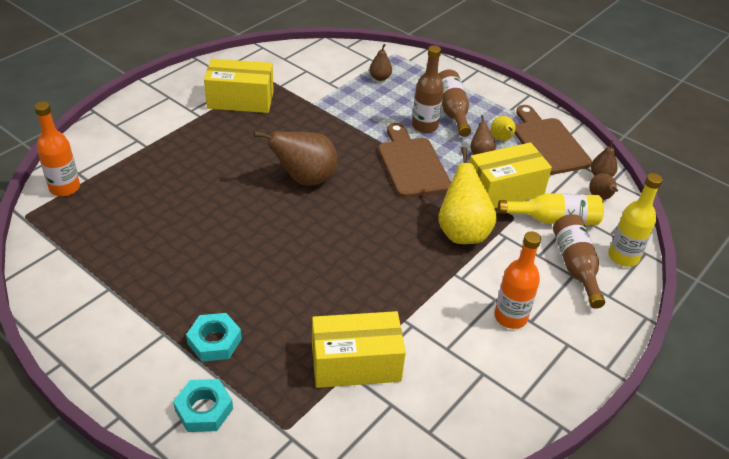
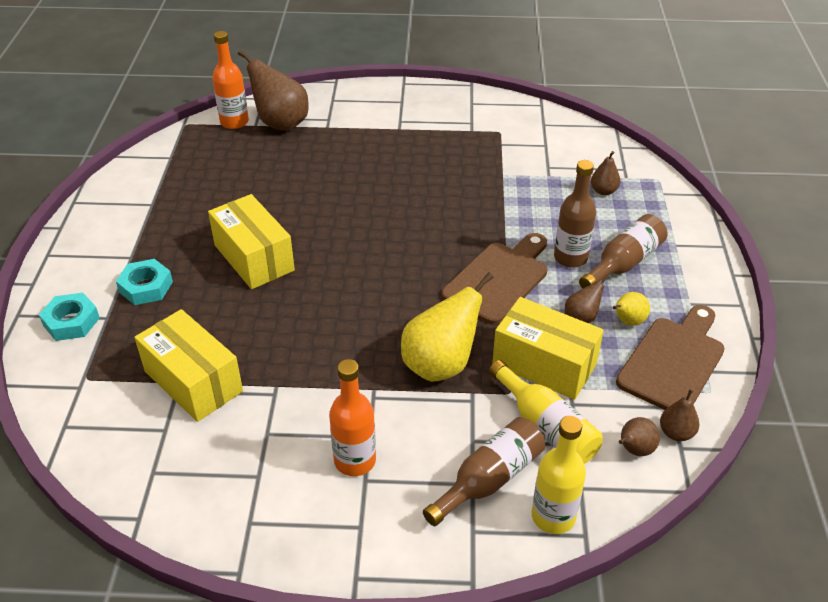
camera: 55 degrees right, 0 degrees up
yellow box [204,59,274,113] -> yellow box moved to [208,194,295,289]
brown pear [254,131,338,186] -> brown pear moved to [238,50,309,131]

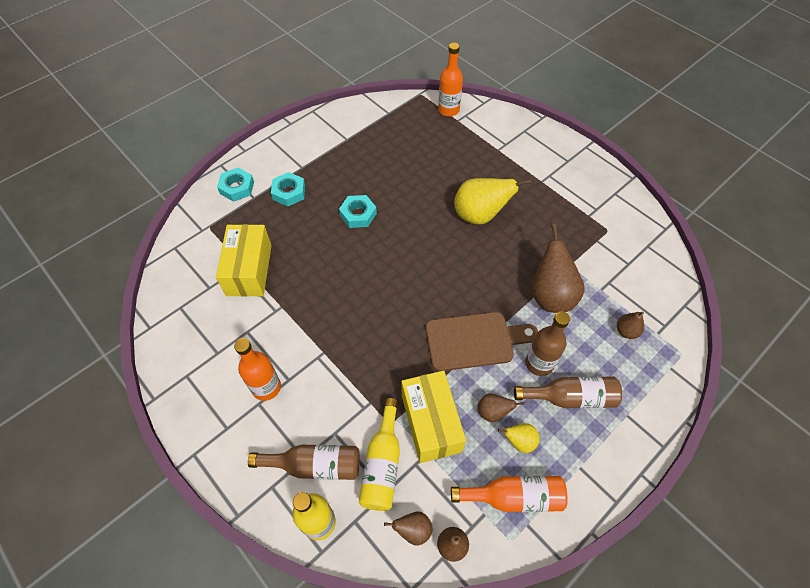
camera: 45 degrees right, 15 degrees up
yellow box [208,194,295,289] -> turquoise nut [339,195,377,228]
brown pear [238,50,309,131] -> brown pear moved to [532,224,585,313]
yellow pear [401,272,493,382] -> yellow pear moved to [454,178,532,224]
brown cutting board [616,305,725,410] -> orange bottle [451,476,568,512]

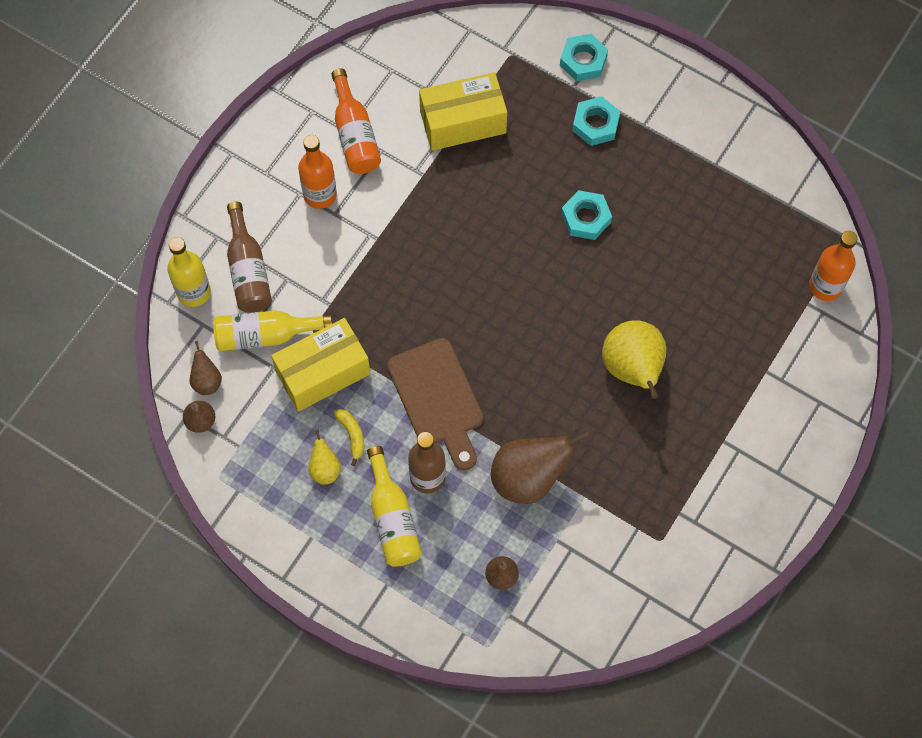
camera: 75 degrees right, 10 degrees up
orange bottle [451,476,568,512] -> orange bottle moved to [331,68,381,174]
brown pear [477,394,524,422] -> yellow banana [334,409,364,466]
brown bottle [514,376,622,408] -> yellow bottle [367,446,422,567]

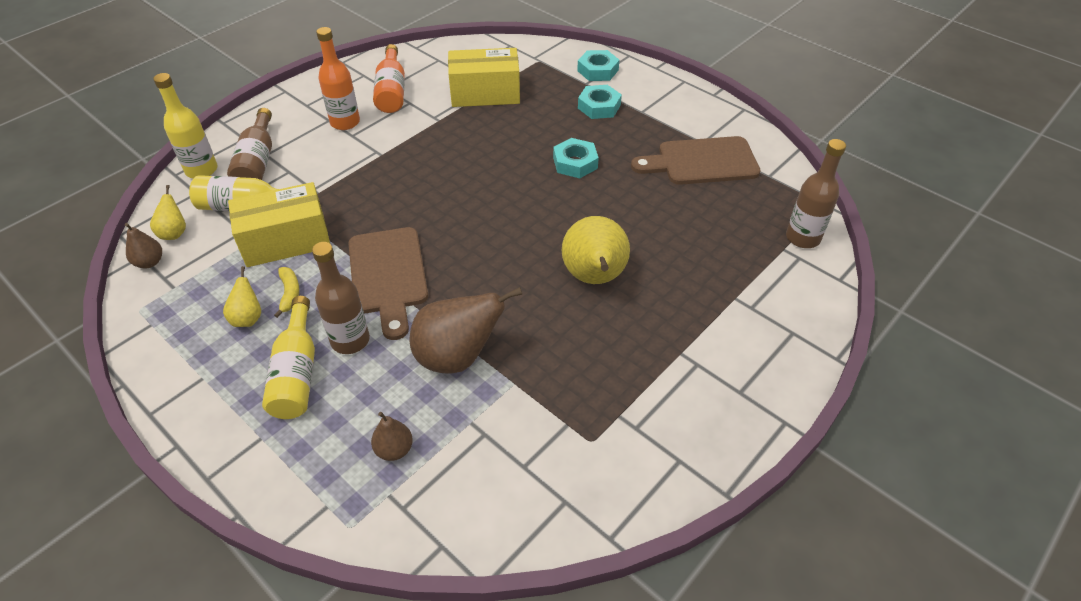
camera: 10 degrees right, 20 degrees down
brown pear [189,341,222,395] -> yellow pear [150,185,186,240]
orange bottle [809,231,857,301] -> brown bottle [786,139,846,248]
none -> brown cutting board [631,136,760,185]

